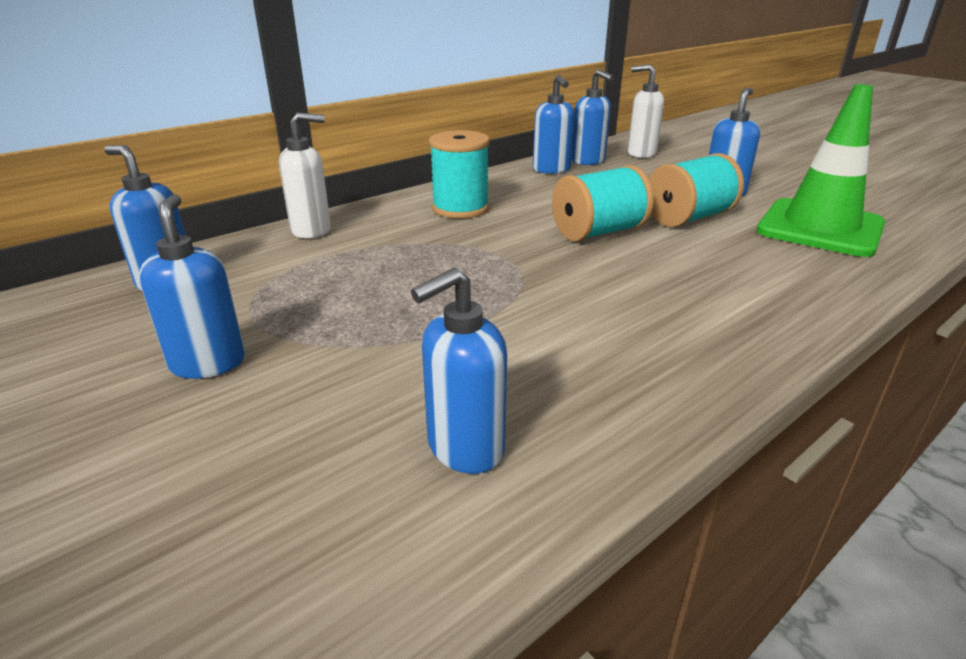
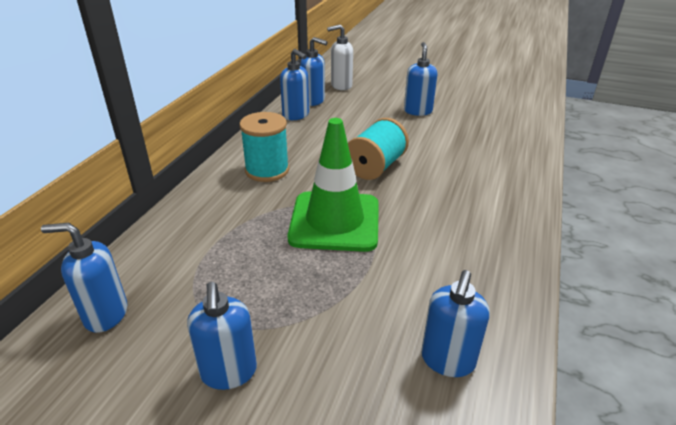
camera: 30 degrees left, 5 degrees up
blue soap dispenser [139,194,245,379] -> blue soap dispenser turned 150 degrees counterclockwise [187,282,257,390]
white soap dispenser [279,112,331,239] -> none
turquoise spool [649,153,744,227] -> none
green traffic cone [757,84,885,257] -> green traffic cone moved to [288,118,379,252]

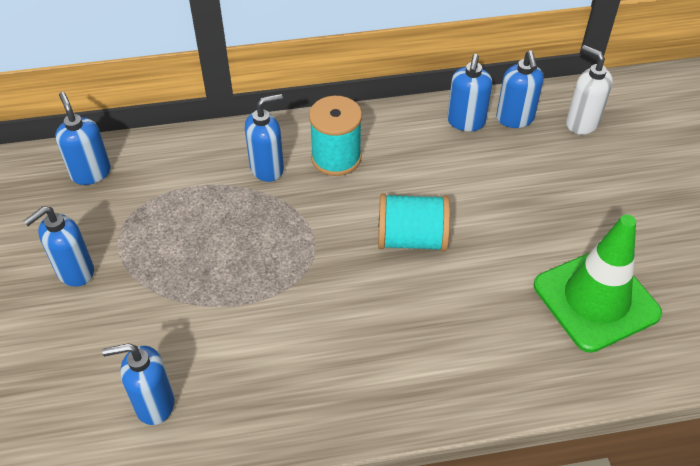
camera: 60 degrees right, 15 degrees up
green traffic cone [288,118,379,252] -> green traffic cone moved to [534,215,662,353]
blue soap dispenser [404,42,437,116] -> blue soap dispenser moved to [245,94,284,182]

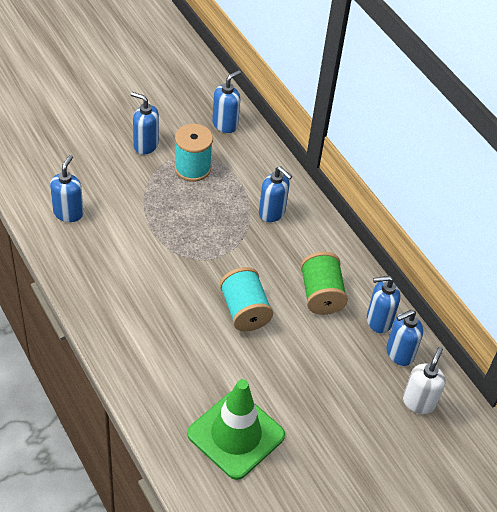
camera: 65 degrees right, 0 degrees up
blue soap dispenser [102,343,175,425] -> blue soap dispenser turned 45 degrees clockwise [50,155,83,222]
turquoise spool [309,96,362,176] -> turquoise spool moved to [174,124,213,182]
none -> green spool [301,252,348,315]

